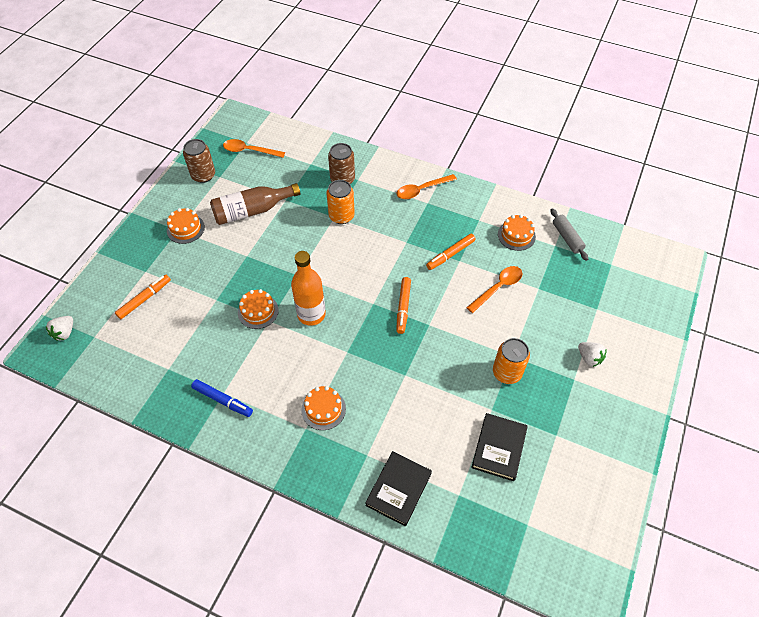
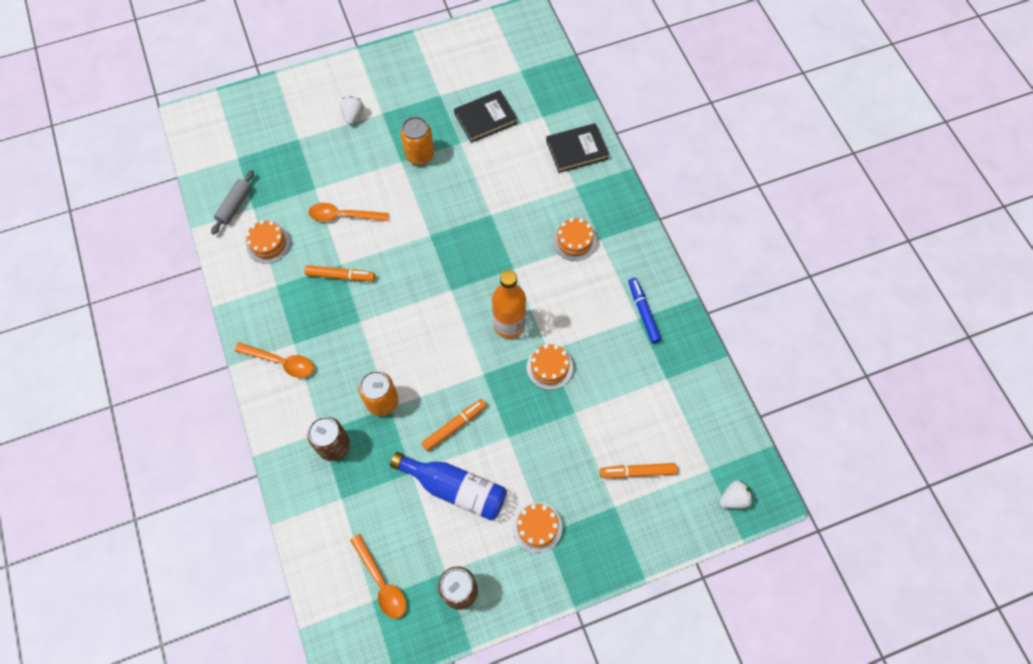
camera: 135 degrees left, 10 degrees up
brown bottle [210,183,300,225] -> blue bottle [390,452,507,520]
orange marker [396,277,411,334] -> orange marker moved to [421,399,486,451]

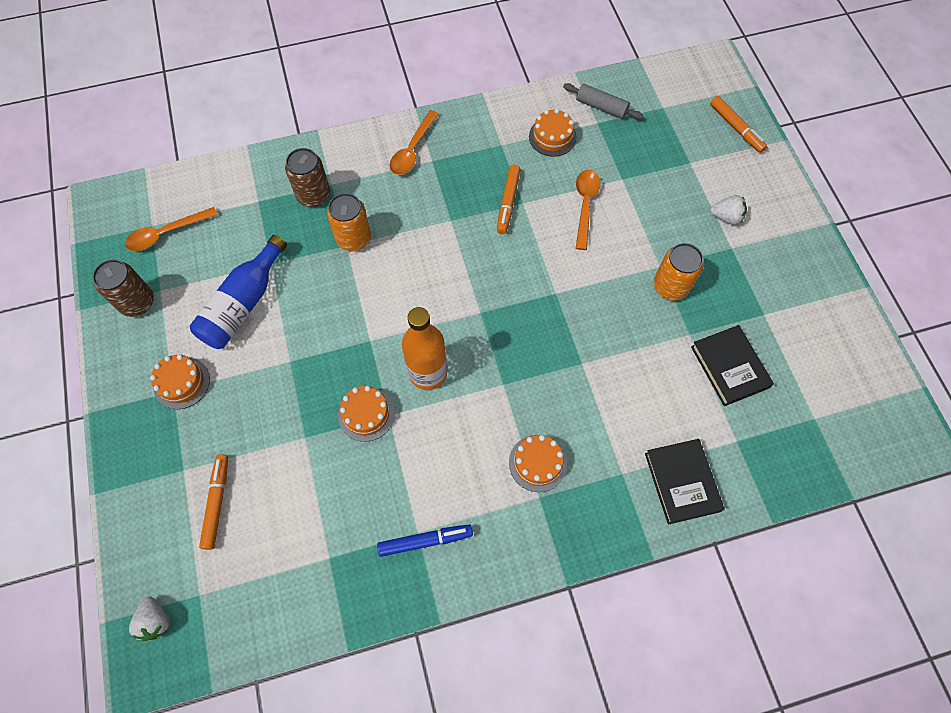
camera: 95 degrees right, 0 degrees up
orange marker [421,399,486,451] -> orange marker moved to [710,96,767,153]

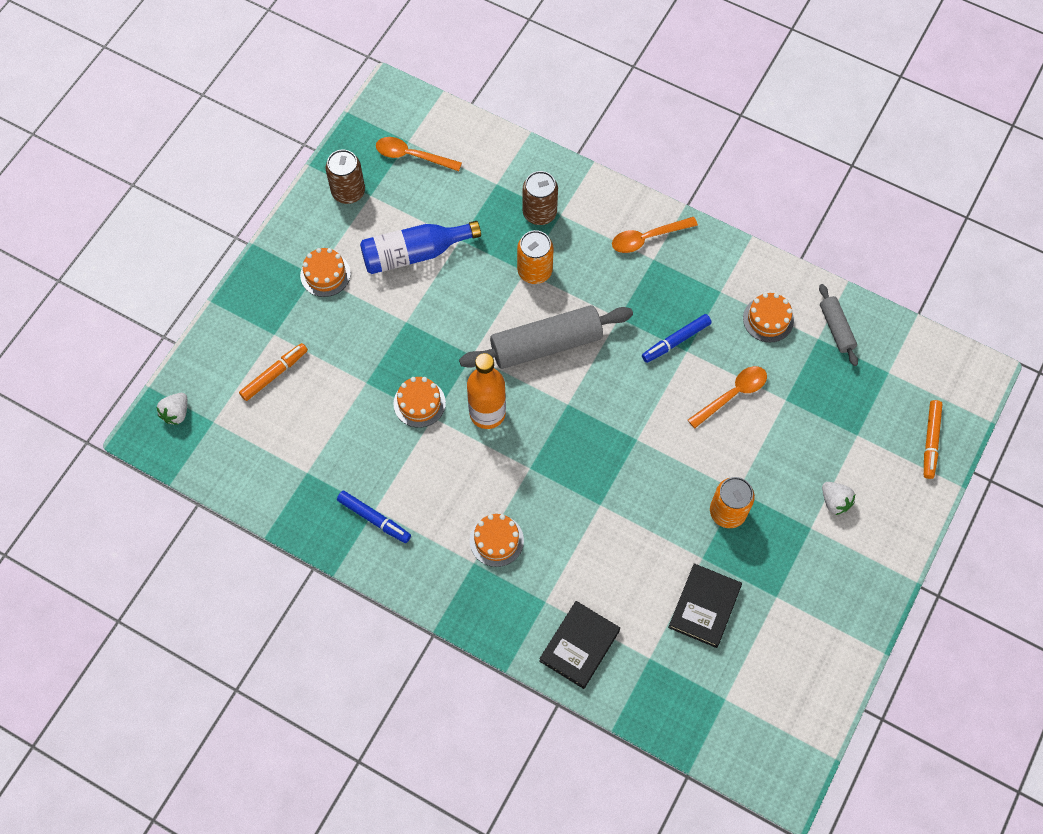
camera: 45 degrees right, 0 degrees up
orange marker [497,164,521,234] -> blue marker [642,314,712,363]
none -> grey rolling pin [459,305,633,369]

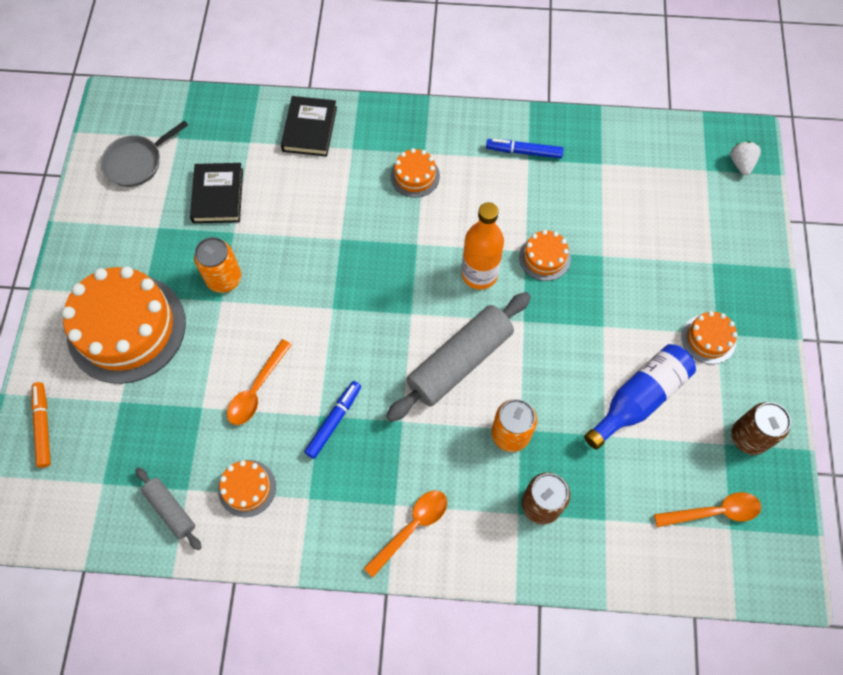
camera: 155 degrees right, 0 degrees up
orange marker [239,343,308,401] -> none
white strawberry [822,482,855,515] -> orange cake [62,266,186,384]
none -> grey pan [100,120,188,187]

